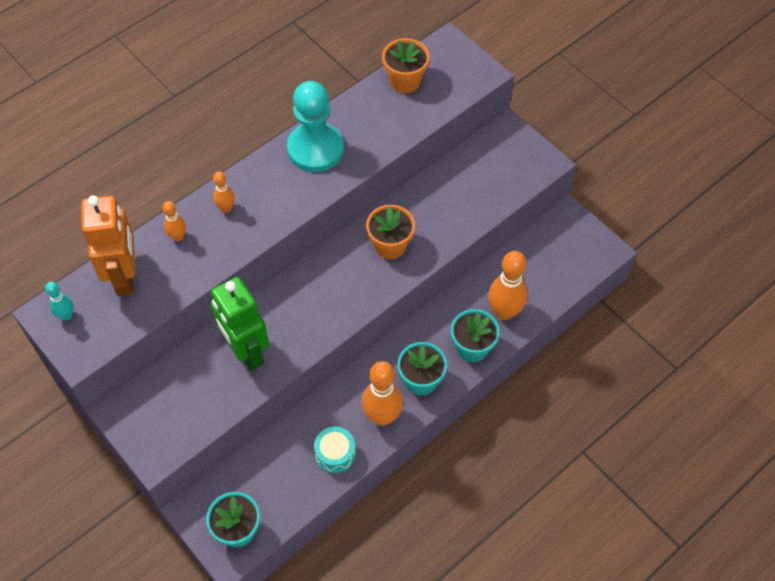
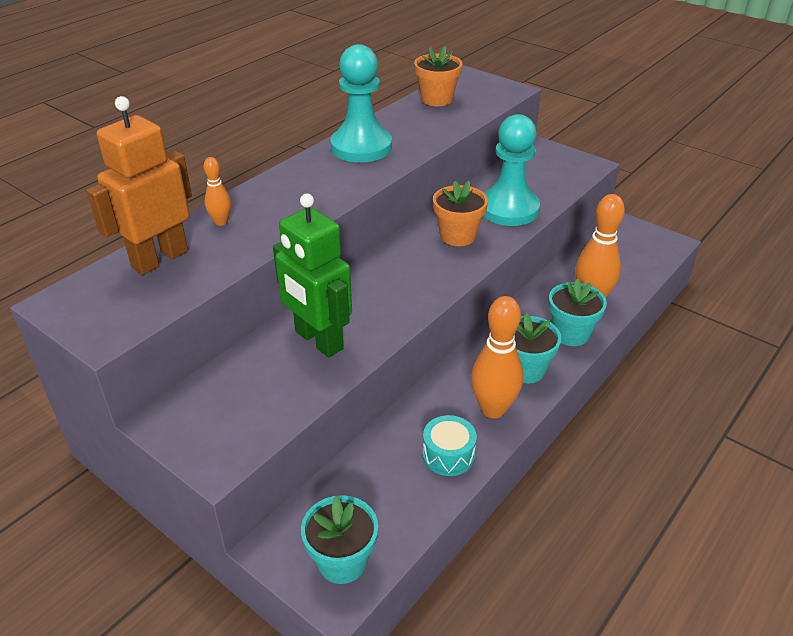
camera: 10 degrees left, 20 degrees down
turquoise bowling pin [45,282,74,321] -> none
orange robot [81,195,135,295] -> orange robot turned 120 degrees counterclockwise [87,96,192,275]
orange bowling pin [213,171,235,213] -> none
none -> turquoise pawn [483,114,540,226]

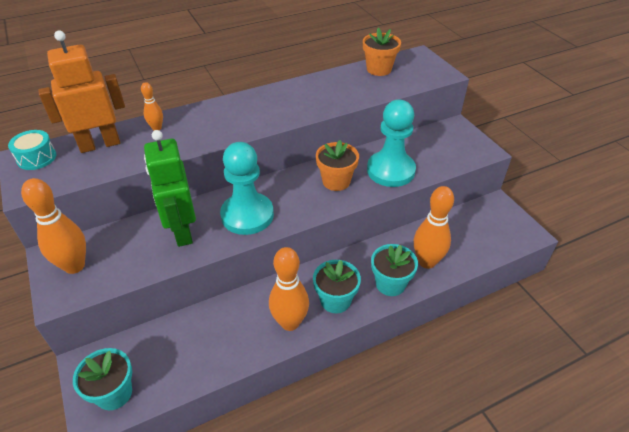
camera: 25 degrees right, 5 degrees up
turquoise pawn [330,44,392,163] -> turquoise pawn moved to [220,142,274,235]
turquoise drum [423,415,477,476] -> turquoise drum moved to [8,130,56,170]
none -> orange bowling pin [21,178,86,274]

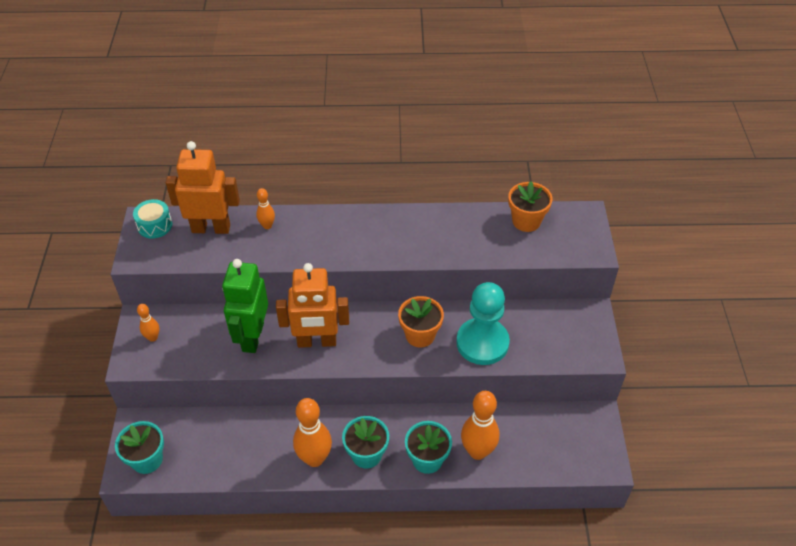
camera: 25 degrees right, 5 degrees up
orange bowling pin [21,178,86,274] -> orange bowling pin [137,304,159,342], size x0.52
turquoise pawn [220,142,274,235] -> orange robot [276,263,349,348]

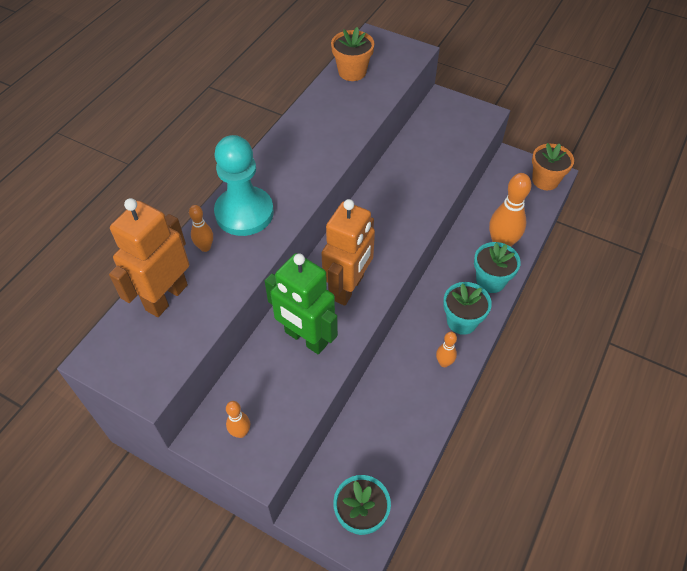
camera: 60 degrees left, 5 degrees up
turquoise drum [133,199,172,239] -> none
orange bowling pin [293,398,332,467] -> orange bowling pin [436,332,457,367], size x0.52
orange flower pot [398,296,444,348] -> orange flower pot moved to [532,143,574,190]
turquoise pawn [456,282,510,365] -> turquoise pawn moved to [214,135,274,236]

